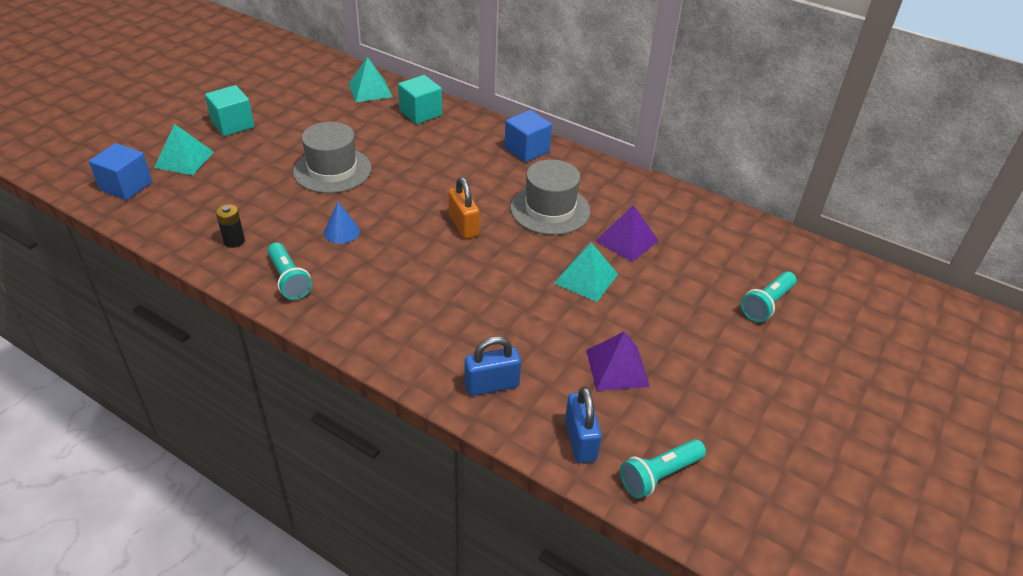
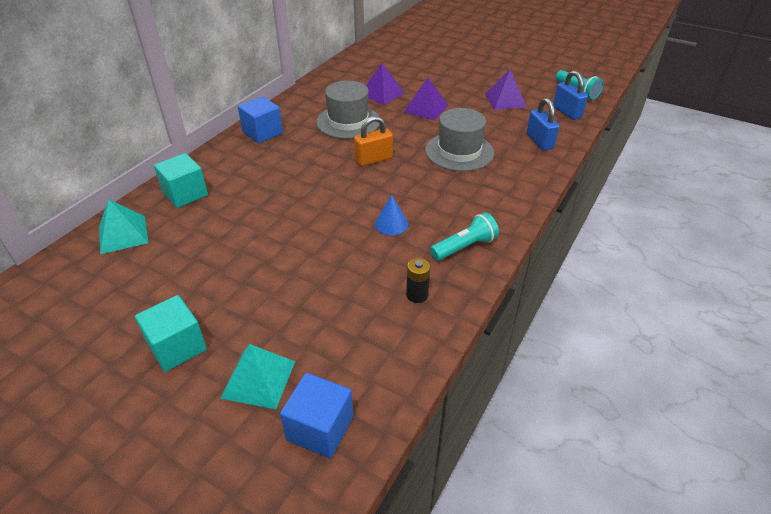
camera: 90 degrees left, 0 degrees up
grey hat [293,122,372,193] -> grey hat moved to [425,108,494,171]
turquoise pyramid [554,242,618,302] -> purple pyramid [404,78,449,121]
blue padlock [565,386,602,463] -> blue padlock turned 75 degrees clockwise [553,70,588,120]
turquoise flashlight [741,271,796,322] -> none

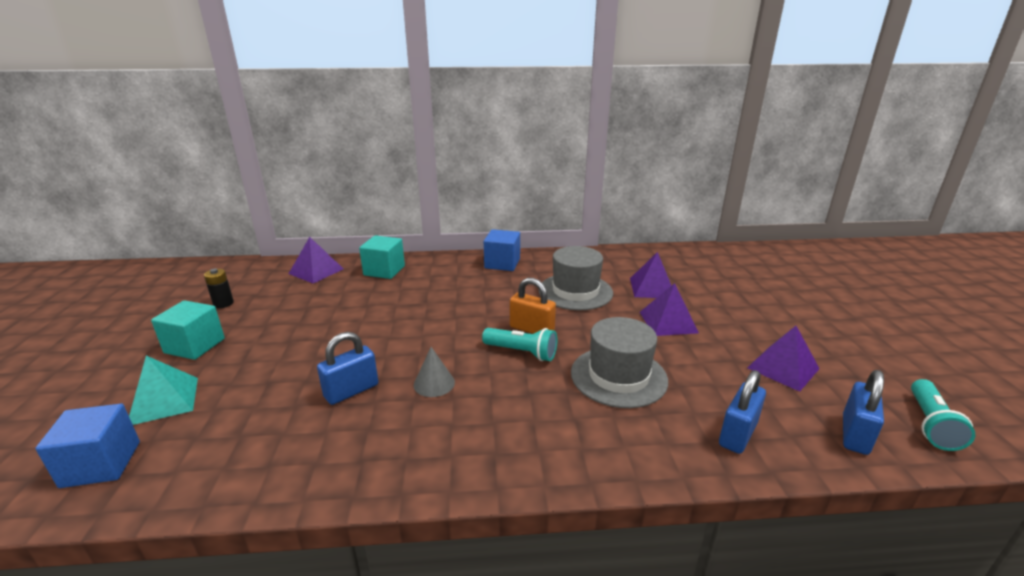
camera: 55 degrees right, 15 degrees down
turquoise pyramid [99,199,149,254] -> purple pyramid [289,237,343,283]
blue cone [375,195,408,235] -> grey cone [414,347,455,397]
black battery [406,258,430,303] -> black battery moved to [204,269,234,308]
turquoise flashlight [430,212,499,261] -> turquoise flashlight moved to [482,328,557,361]
none -> blue padlock [317,332,378,405]

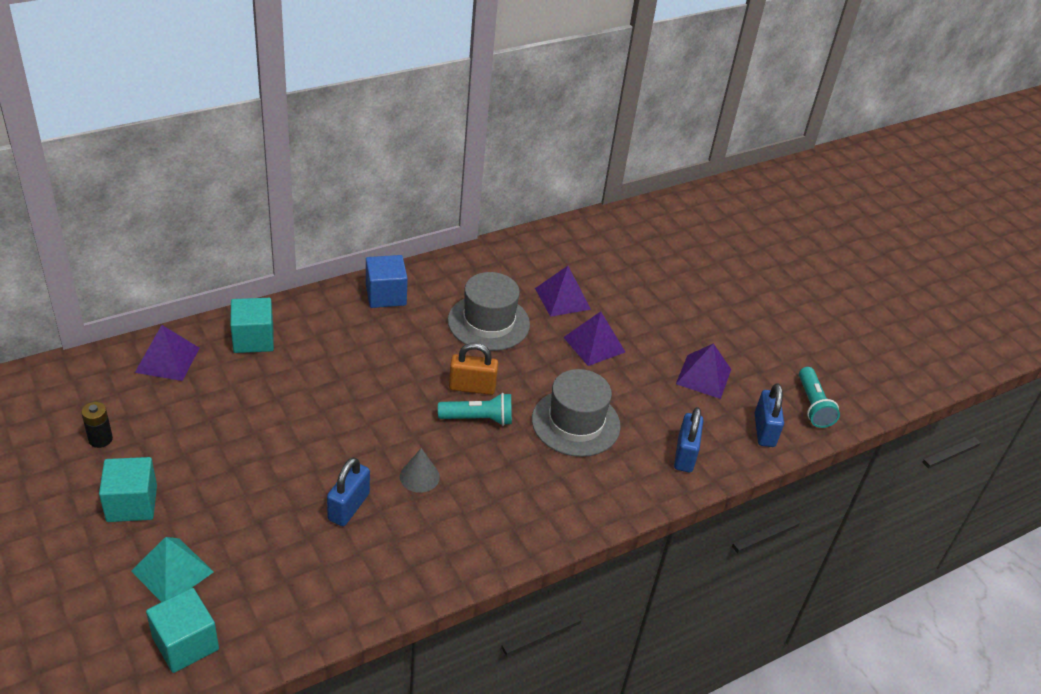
camera: 30 degrees left, 15 degrees up
blue cube [35,404,140,488] -> turquoise cube [146,588,219,673]

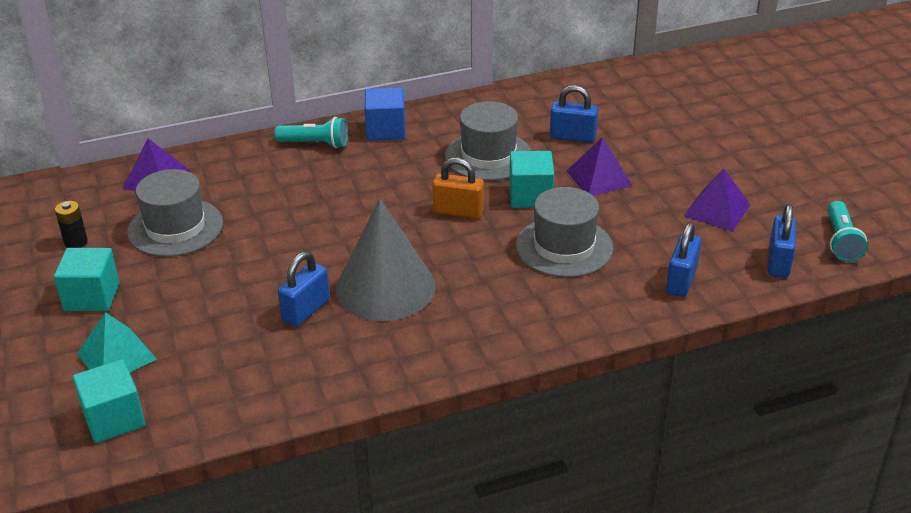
camera: 15 degrees right, 5 degrees down
turquoise cube [230,298,274,353] -> turquoise cube moved to [509,151,554,208]
grey cone [400,448,440,493] -> grey cone [336,199,436,321], size x2.35
turquoise flashlight [438,393,512,426] -> turquoise flashlight moved to [274,117,348,148]
purple pyramid [535,266,591,317] -> blue padlock [550,85,598,143]
none -> grey hat [127,169,223,257]

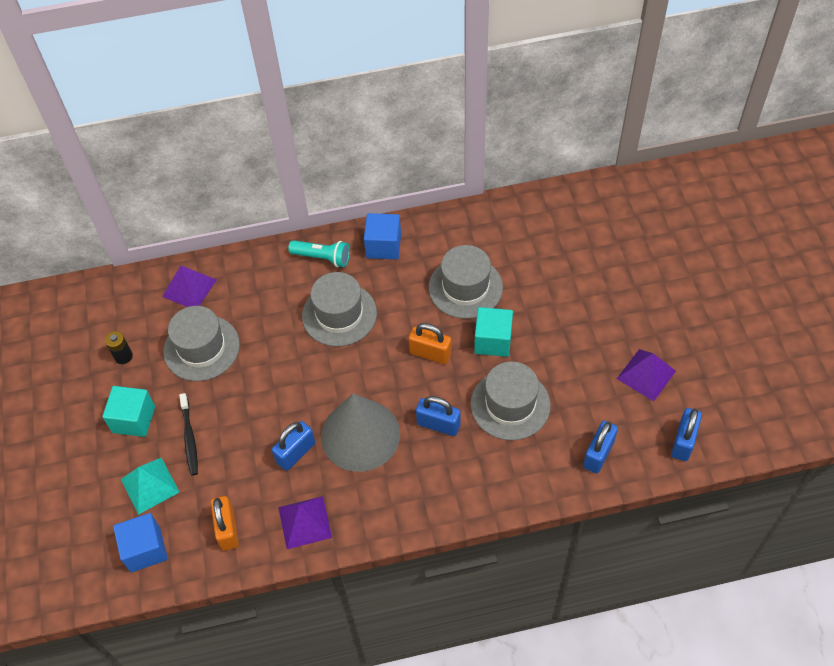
camera: 10 degrees right, 20 degrees up
turquoise cube [73,359,145,443] -> blue cube [113,513,168,572]
blue padlock [550,85,598,143] -> blue padlock moved to [416,396,460,436]
purple pyramid [567,137,633,196] -> purple pyramid moved to [278,496,332,549]
turquoise flashlight [828,201,867,262] -> none
none -> black toothbrush [179,393,198,476]
none -> orange padlock [210,496,239,551]
none -> grey hat [302,272,377,347]

